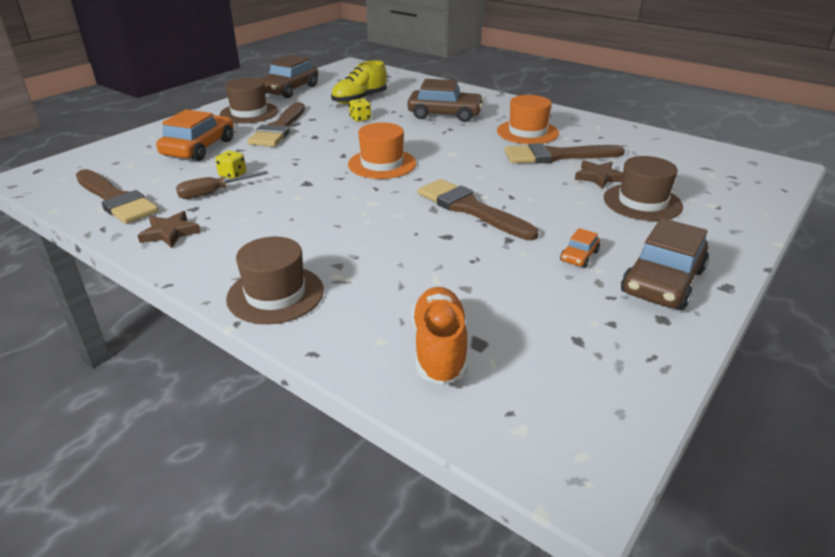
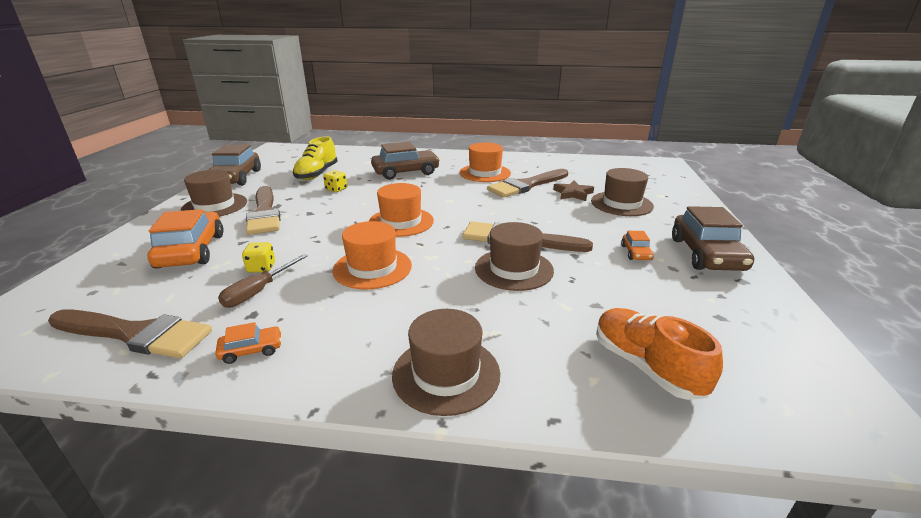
camera: 30 degrees left, 5 degrees down
brown star [137,211,201,248] -> orange car [215,322,282,364]
none -> orange hat [332,221,412,289]
none -> brown hat [475,222,554,291]

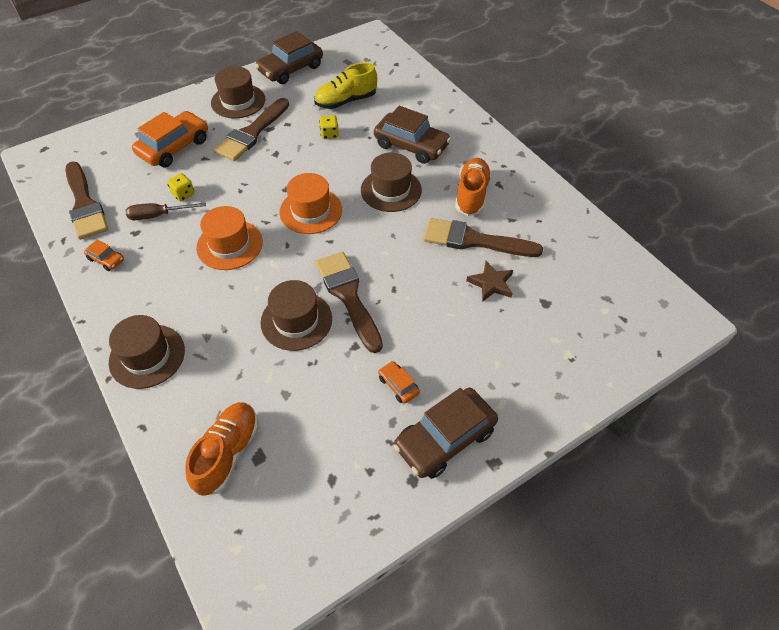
camera: 50 degrees right, 25 degrees up
orange hat [460,142,511,182] -> orange shoe [455,158,491,216]
brown hat [591,168,654,216] -> brown hat moved to [361,153,422,212]
orange car [621,231,654,260] -> orange car turned 90 degrees clockwise [378,361,420,403]

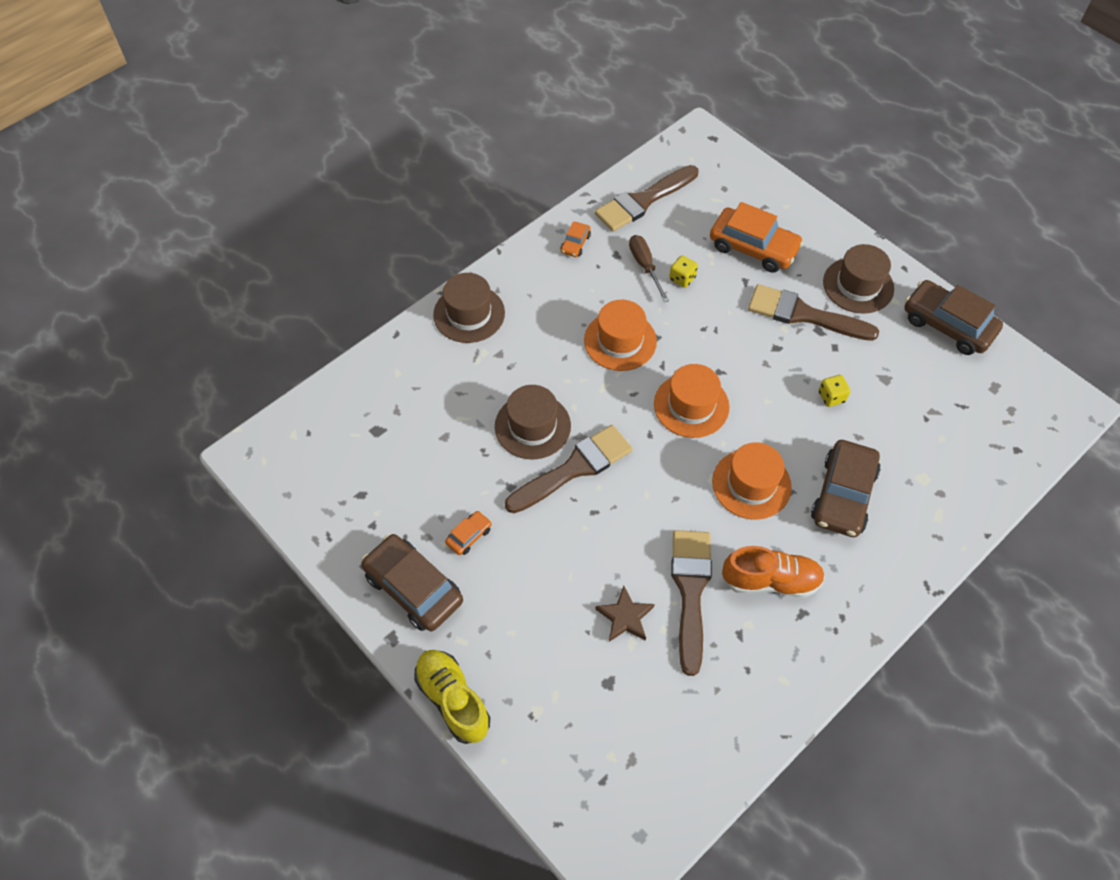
camera: 80 degrees right, 5 degrees up
orange shoe [185,402,258,496] -> none
yellow shoe [314,62,377,109] -> yellow shoe moved to [414,650,490,744]
brown hat [361,153,422,212] -> orange hat [712,442,792,520]

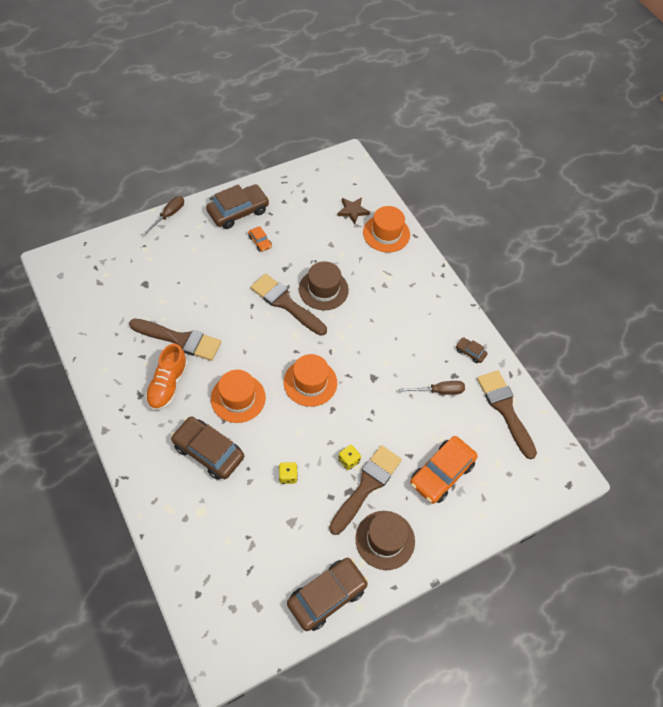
camera: 100 degrees right, 0 degrees up
yellow shoe [414,650,490,744] -> brown screwdriver [142,196,184,236]
brown hat [433,273,505,343] -> none
brown brush [505,425,632,513] -> brown brush turned 150 degrees clockwise [250,274,327,336]
orange car [560,222,591,257] -> brown car [456,337,488,363]
orange hat [584,300,657,371] -> orange hat moved to [363,206,410,253]
brown star [596,586,655,642] -> brown star moved to [337,197,370,224]
yellow dice [669,255,698,288] -> yellow dice moved to [338,445,361,470]

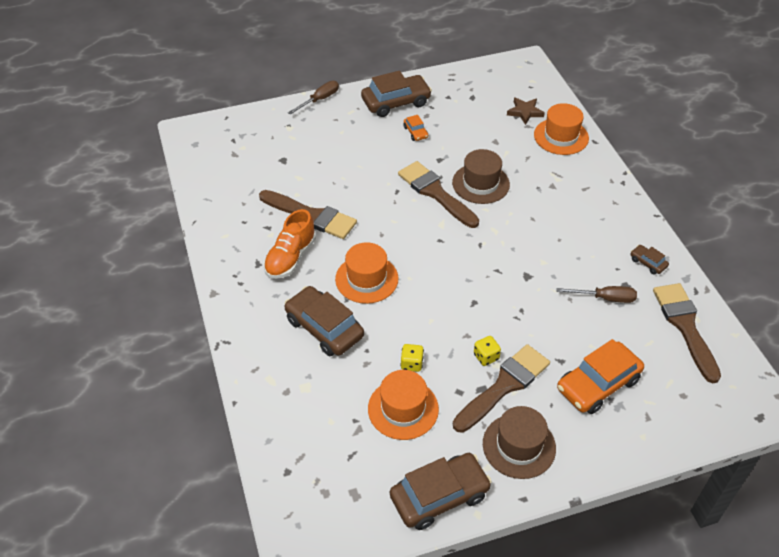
camera: 15 degrees right, 10 degrees down
orange hat [284,354,337,407] -> orange hat moved to [368,370,439,440]

